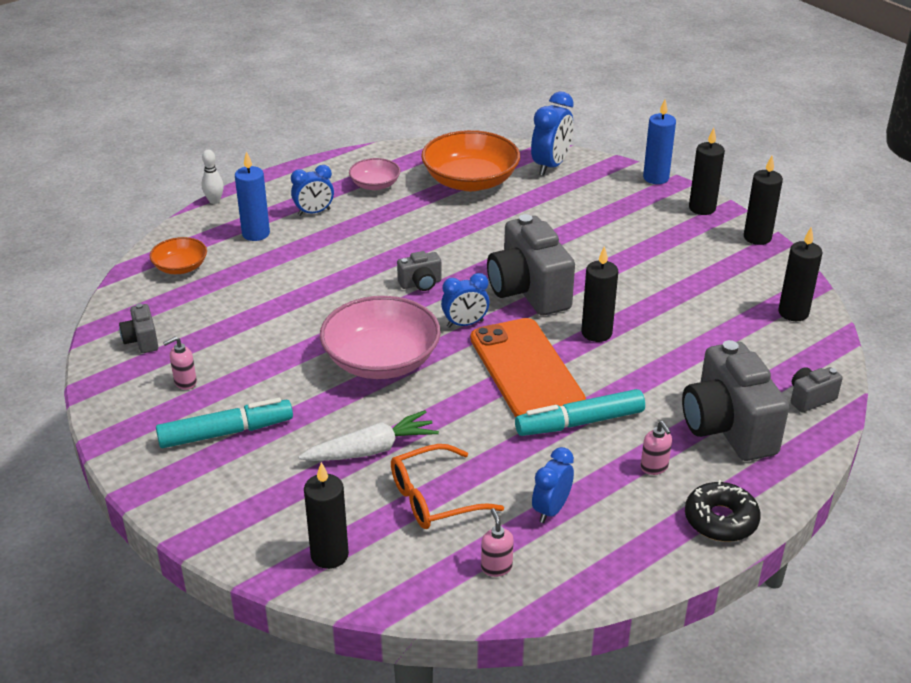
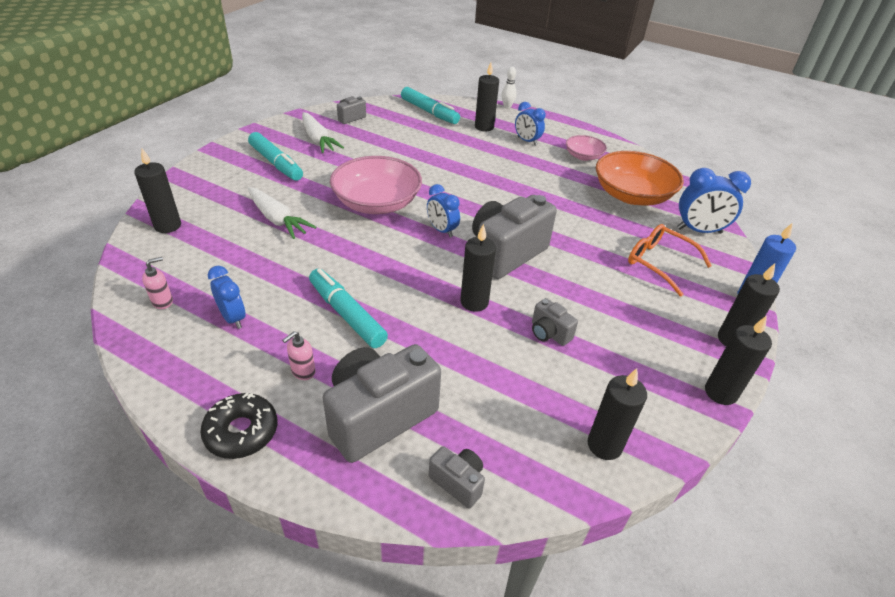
camera: 65 degrees right, 5 degrees up
orange bowl [150,237,207,274] -> turquoise marker [401,87,460,124]
pink soap dispenser [163,336,197,390] -> white carrot [302,112,344,153]
blue candle [235,151,270,241] -> black candle [475,62,499,131]
orange glasses [391,444,504,529] -> orange glasses moved to [628,224,712,297]
grey camera [397,251,442,291] -> grey camera moved to [532,298,578,346]
orange phone [471,318,586,417] -> none
blue clock [532,447,574,523] -> blue clock turned 45 degrees clockwise [208,266,246,329]

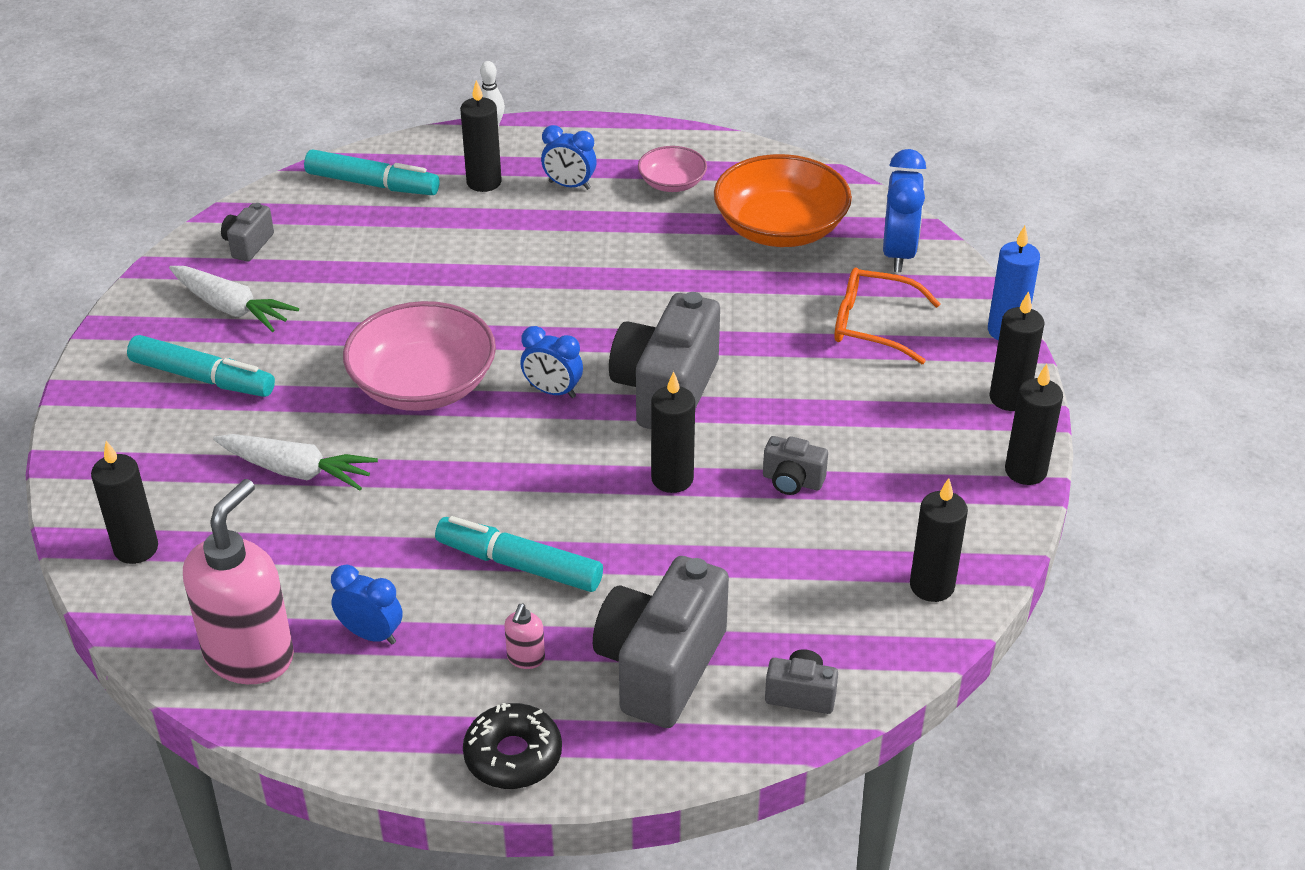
camera: 25 degrees left, 0 degrees up
pink soap dispenser [142,257,173,309] -> pink soap dispenser [183,479,294,684], size x2.47
blue clock [677,168,751,234] -> blue clock turned 60 degrees counterclockwise [883,149,926,272]

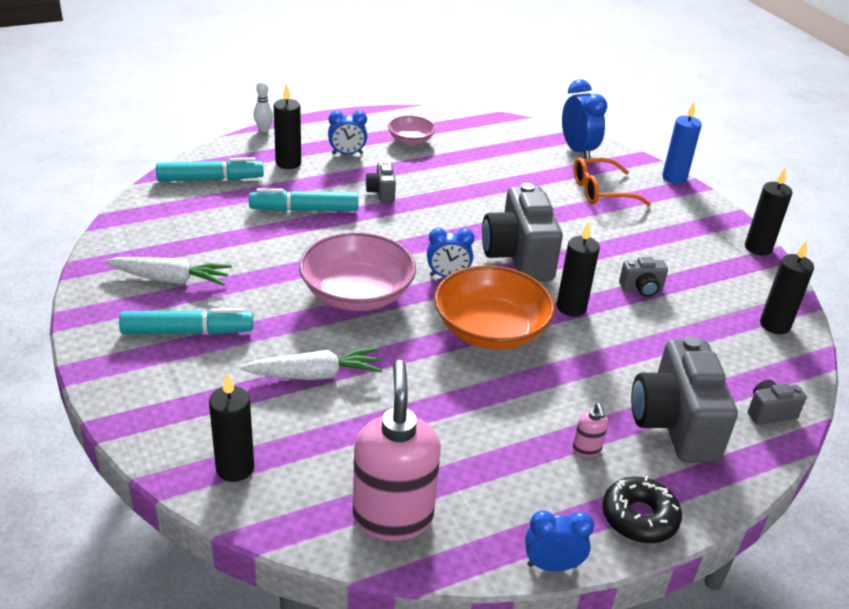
camera: 30 degrees left, 5 degrees down
grey camera [221,203,274,261] -> grey camera moved to [365,161,396,202]
blue clock [331,565,403,644] -> blue clock moved to [525,511,594,571]
turquoise marker [435,516,603,592] -> turquoise marker moved to [249,188,359,212]
orange bowl [714,154,852,247] -> orange bowl moved to [434,266,555,350]
black candle [989,291,1044,411] -> none

